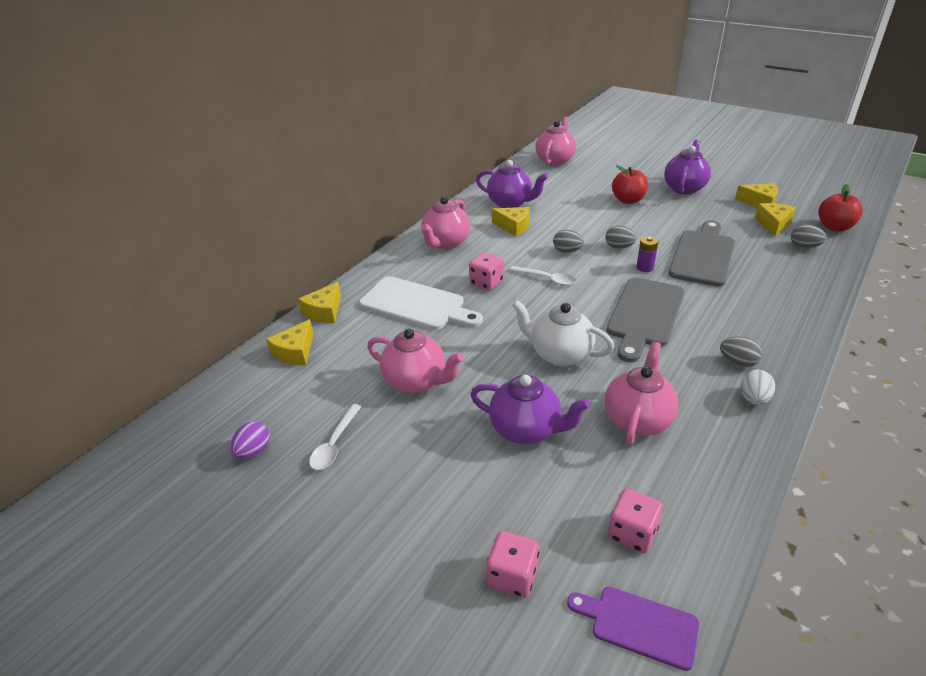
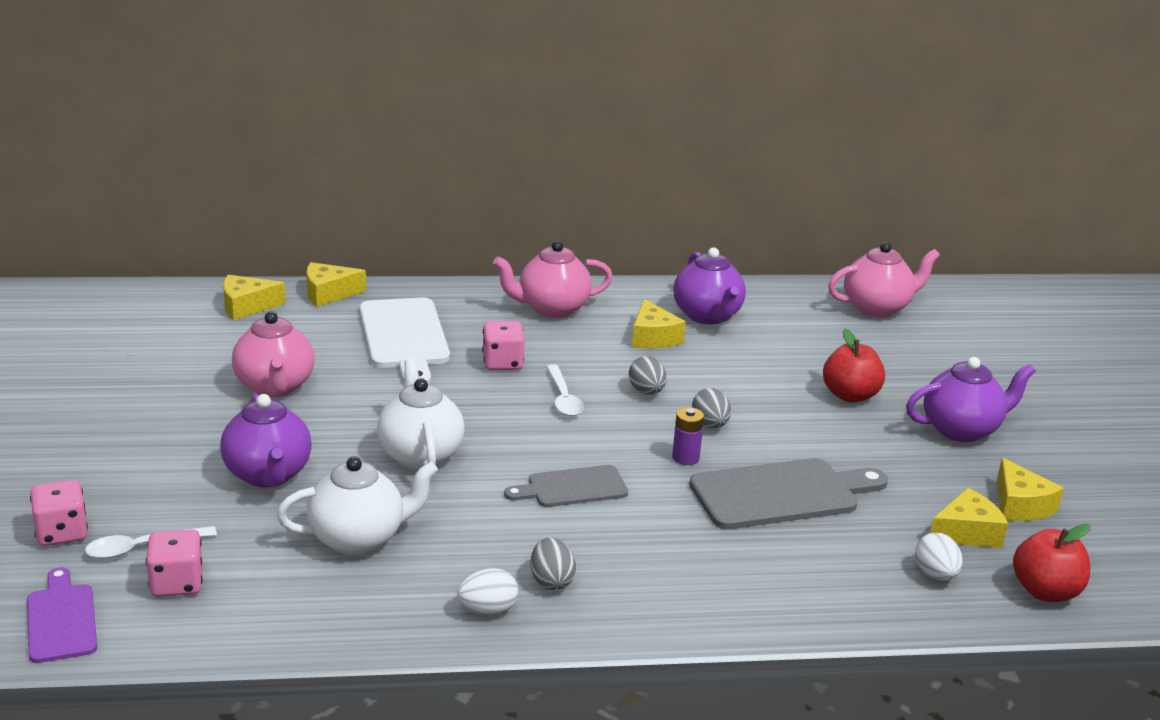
camera: 45 degrees right, 10 degrees down
purple egg [230,421,270,459] -> none
white spoon [309,404,361,470] -> white spoon moved to [85,526,217,559]
pink teapot [605,342,679,445] -> white teapot [277,456,438,555]
grey cutting board [607,277,685,362] -> grey cutting board [504,465,628,507], size x0.60
grey egg [791,224,826,248] -> white egg [915,533,963,581]

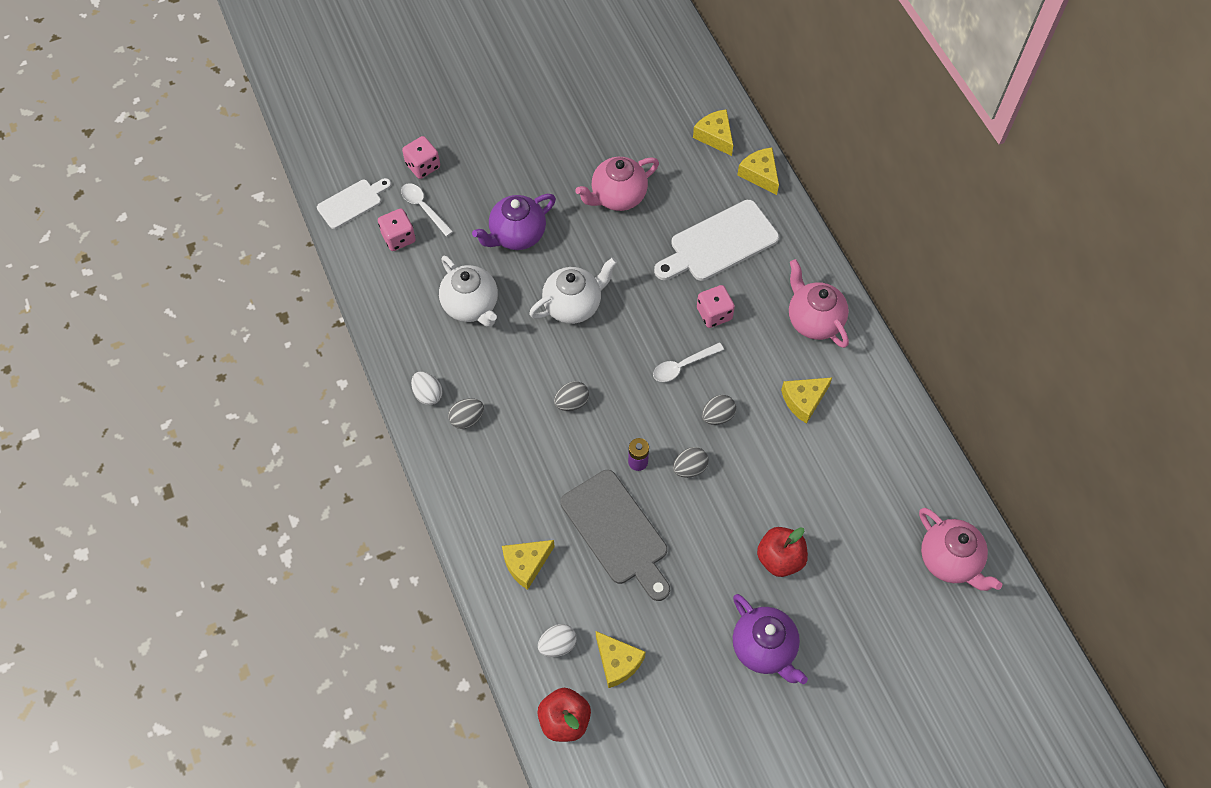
camera: 75 degrees right, 35 degrees up
purple cutting board [27,567,97,663] -> white cutting board [317,178,391,229]
grey cutting board [504,465,628,507] -> grey egg [554,381,589,411]
purple teapot [674,247,746,325] -> none
yellow cheese [997,458,1064,521] -> yellow cheese moved to [502,540,555,590]

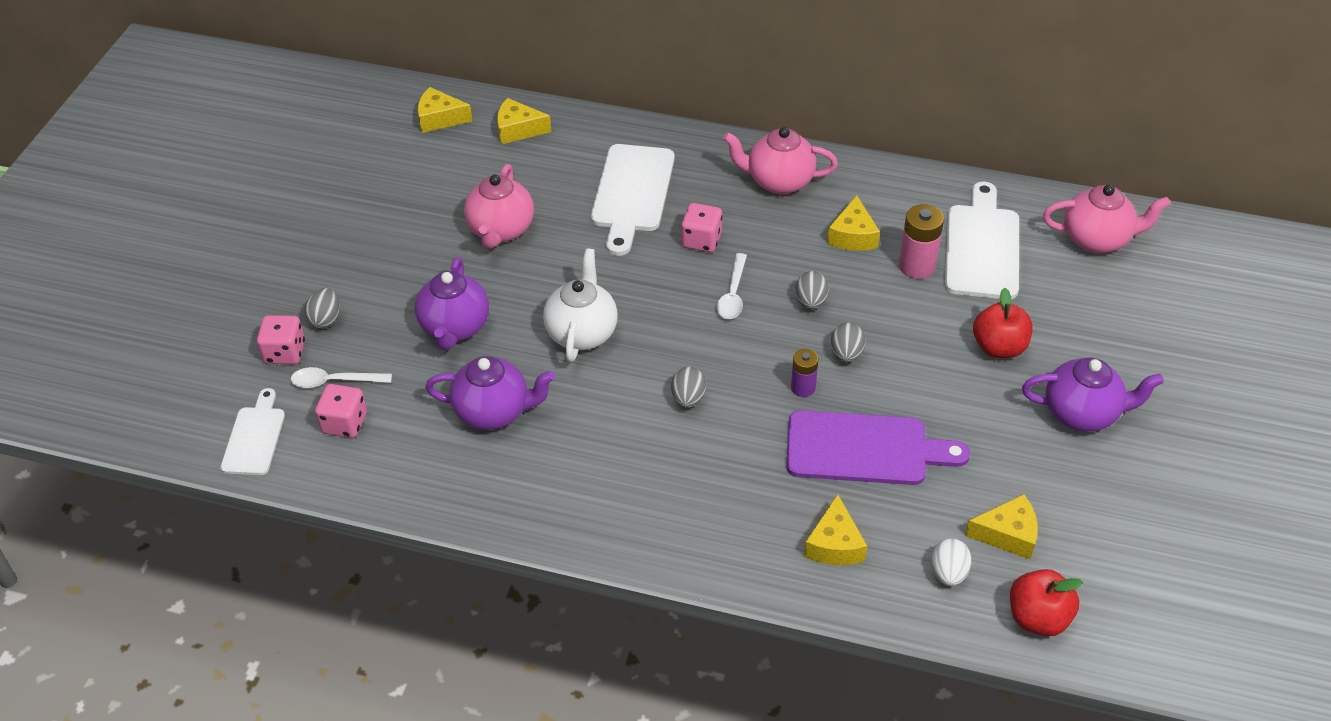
camera: 50 degrees left, 15 degrees down
white egg [411,371,443,405] -> none
white teapot [439,256,498,327] -> purple teapot [425,356,555,430]
grey egg [448,398,484,429] -> grey egg moved to [304,288,340,329]
grey cutting board [561,470,670,601] -> purple cutting board [786,410,970,485]
yellow cheese [737,148,779,195] -> yellow cheese moved to [418,87,473,133]
none -> pink battery [899,204,944,279]
none -> white cutting board [944,182,1019,299]

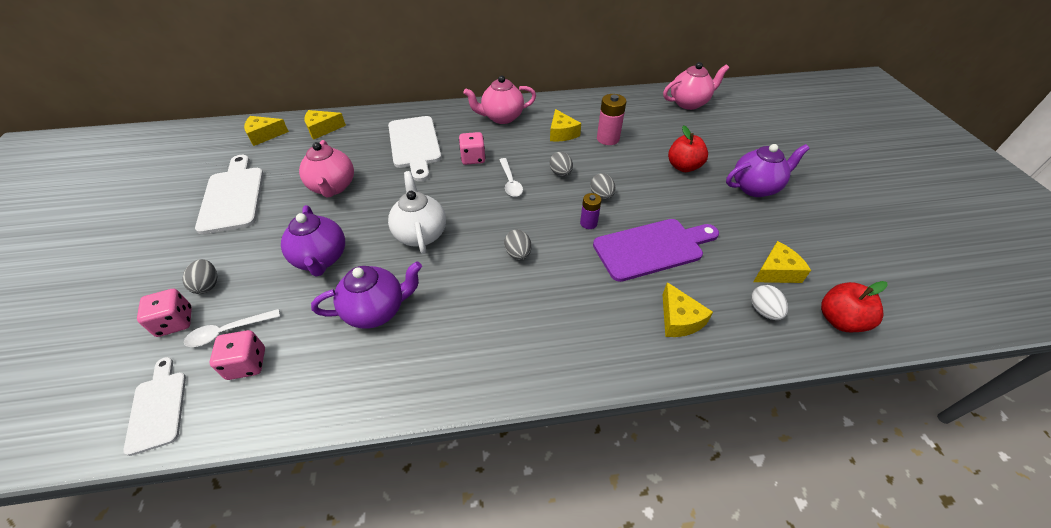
camera: 25 degrees left, 0 degrees up
white cutting board [944,182,1019,299] -> white cutting board moved to [195,155,264,234]

